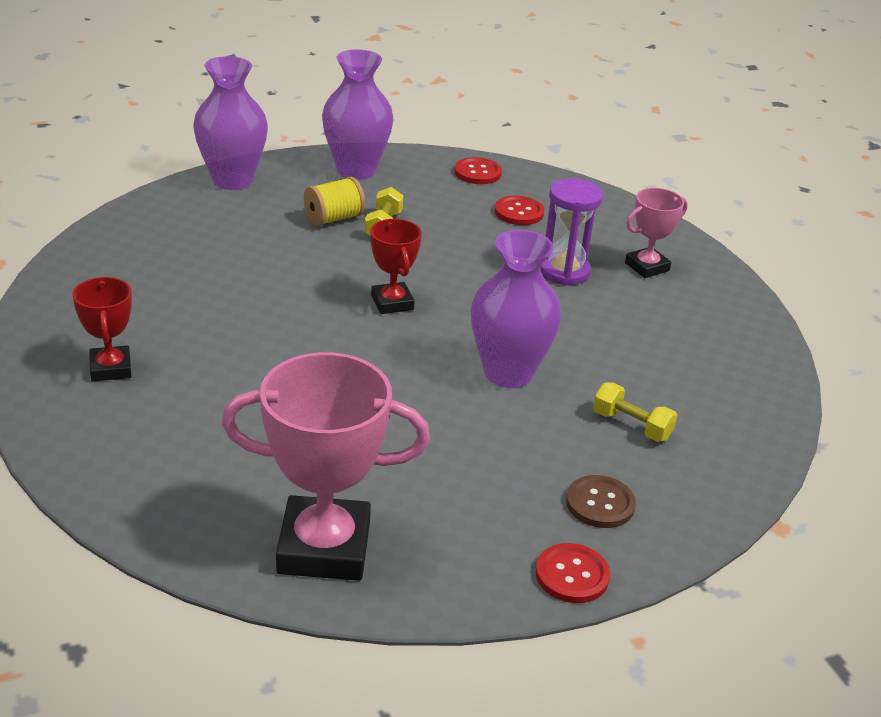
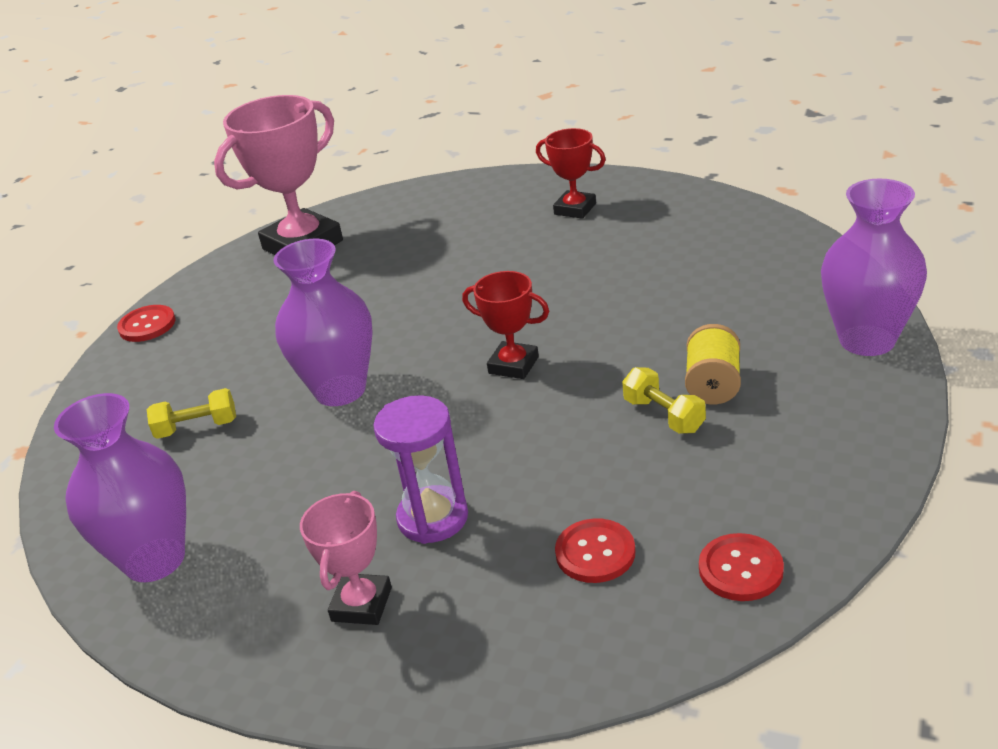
camera: 140 degrees right, 0 degrees up
purple vase [322,49,394,180] -> purple vase moved to [54,393,186,582]
brown button [566,475,636,528] -> none

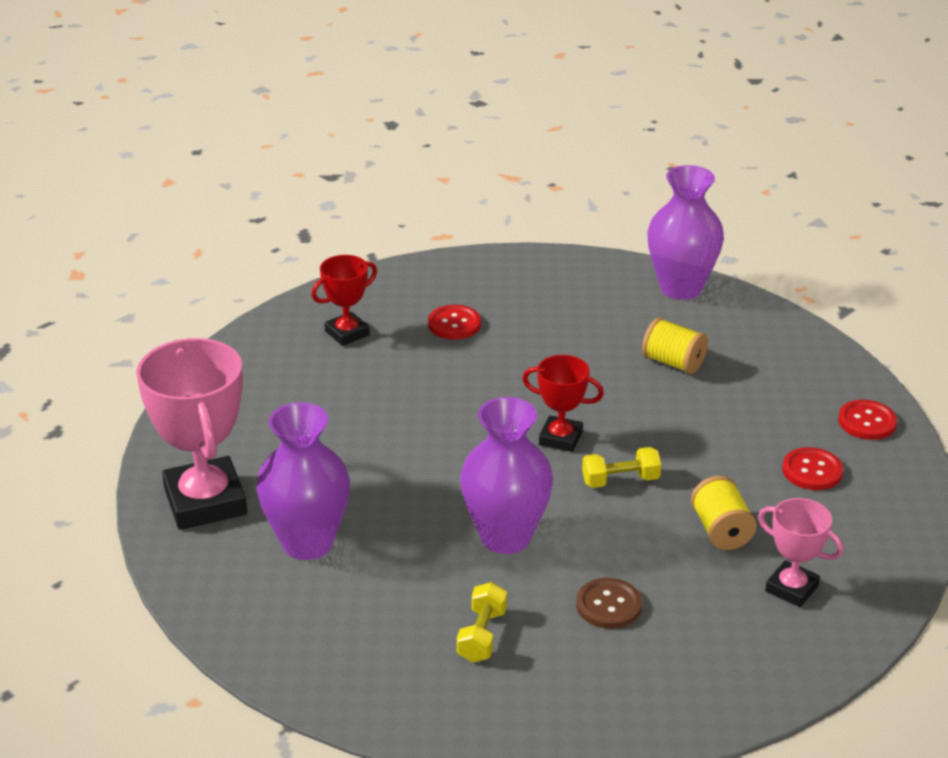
camera: 70 degrees left, 0 degrees up
purple vase [54,393,186,582] -> purple vase moved to [256,402,350,560]
red button [117,305,175,342] -> red button moved to [428,305,481,339]
purple hourglass [374,395,468,544] -> yellow spool [691,476,757,550]
red trophy [462,271,549,379] -> red trophy turned 60 degrees clockwise [522,355,604,452]
yellow dumbbell [622,367,706,434] -> yellow dumbbell moved to [582,447,661,488]
none -> brown button [576,578,642,629]

